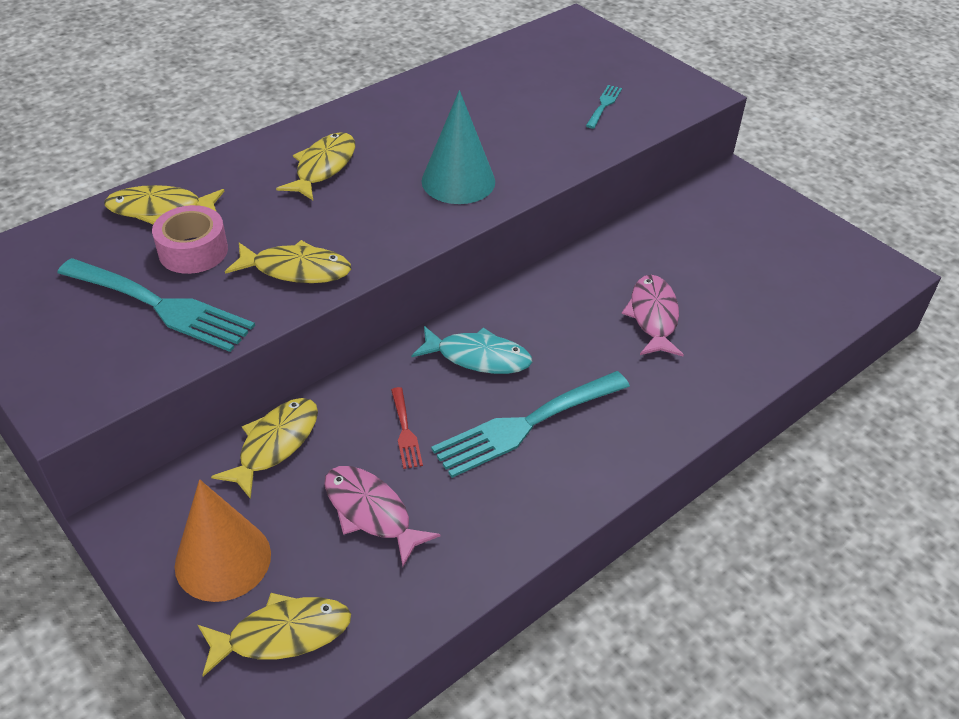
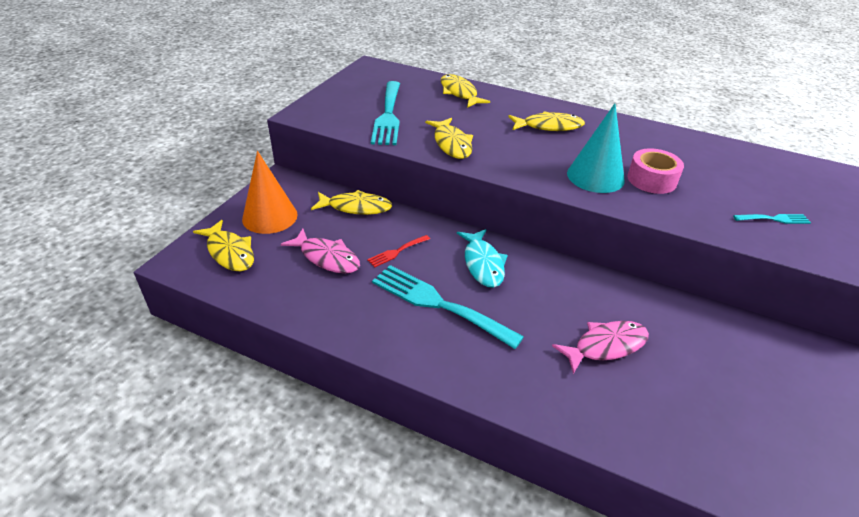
camera: 65 degrees right, 5 degrees down
pink tape [152,205,228,274] -> pink tape moved to [627,148,684,194]
pink fish [324,466,441,566] -> pink fish turned 105 degrees clockwise [281,229,360,274]

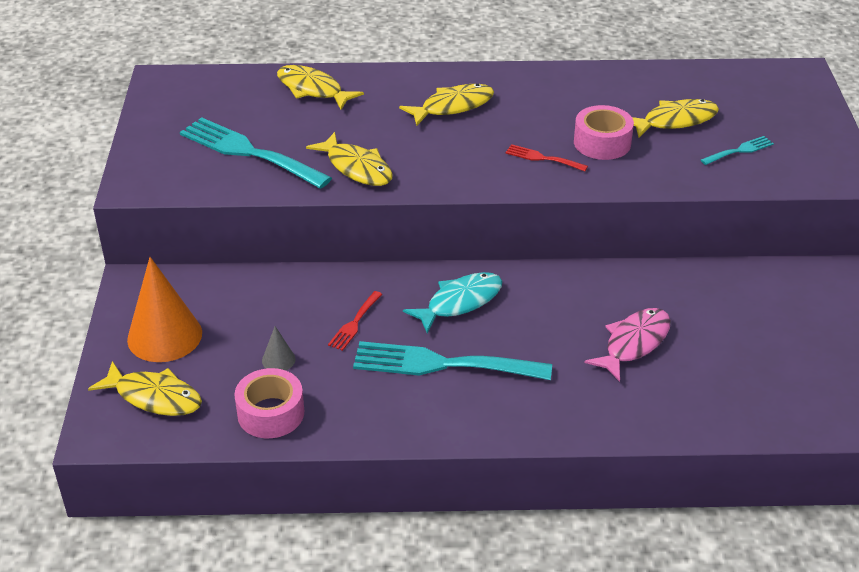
camera: 25 degrees left, 0 degrees up
pink fish [281,229,360,274] -> grey cone [262,326,296,370]
yellow fish [311,190,392,215] -> yellow fish moved to [632,99,719,138]
turquoise fork [371,81,400,145] -> turquoise fork turned 150 degrees clockwise [180,117,332,189]
turquoise fish [457,229,508,288] -> turquoise fish turned 90 degrees counterclockwise [403,272,503,333]
turquoise cone [567,103,625,193] -> red fork [506,144,588,171]
none -> pink tape [234,368,304,438]

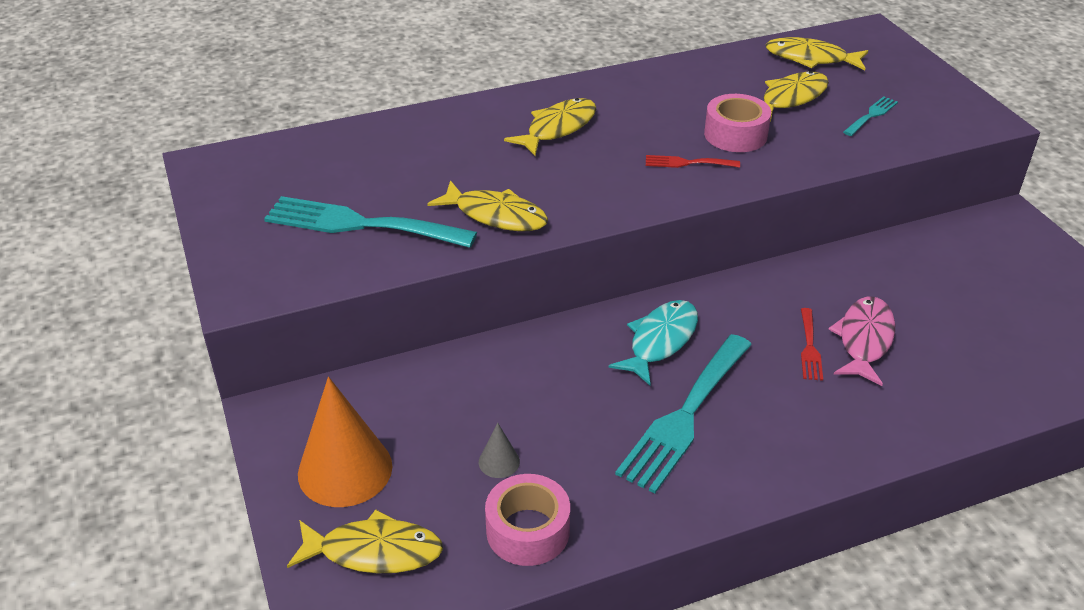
camera: 20 degrees left, 0 degrees up
yellow fish [277,65,364,110] -> yellow fish moved to [766,37,868,70]
red fork [328,291,382,351] -> red fork moved to [801,308,823,381]
turquoise fork [353,341,552,380] -> turquoise fork turned 45 degrees counterclockwise [615,334,752,494]

